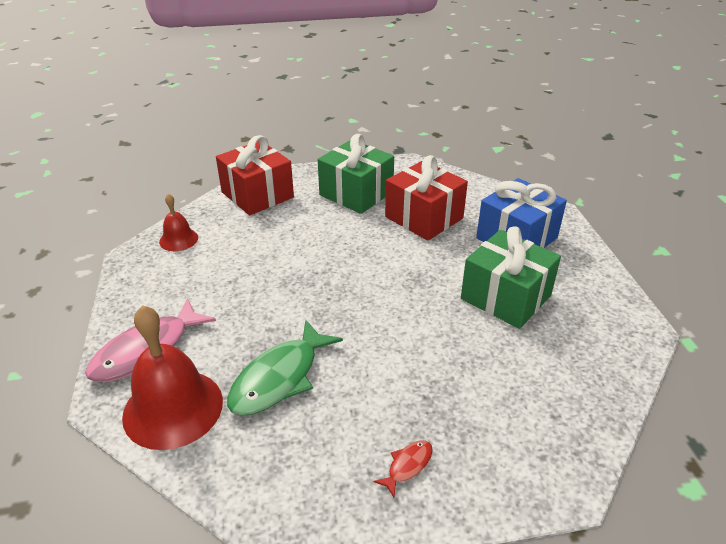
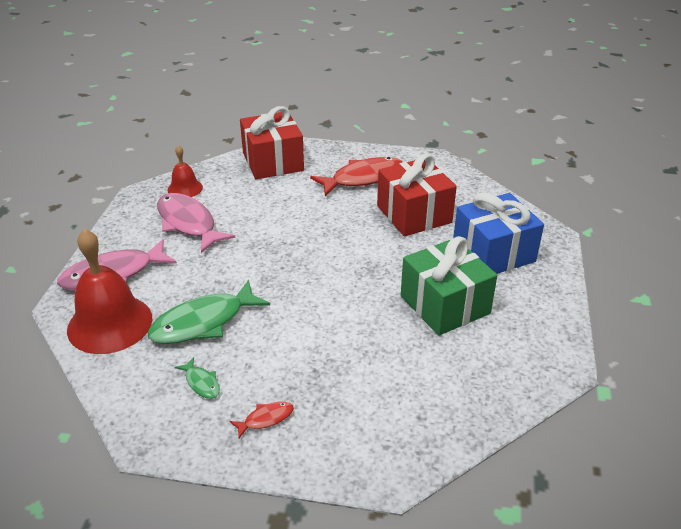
camera: 20 degrees right, 0 degrees up
green gift [318,134,394,214] -> red fish [310,157,403,196]
none -> pink fish [157,193,235,253]
none -> green fish [175,357,220,399]

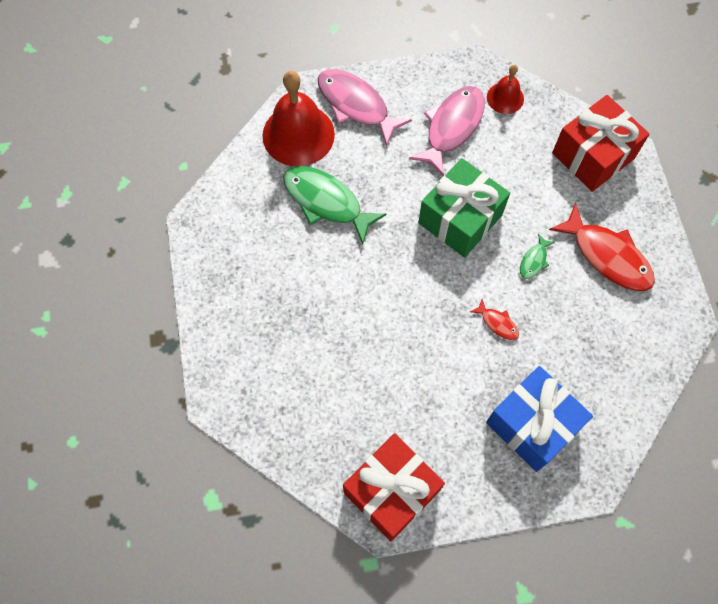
camera: 70 degrees right, 30 degrees up
green fish [175,357,220,399] -> green fish moved to [520,234,555,279]
red fish [230,401,294,438] -> red fish moved to [470,299,519,340]
red gift [377,154,457,236] -> red gift moved to [343,434,445,541]
green gift [401,236,497,336] -> green gift moved to [418,158,510,258]

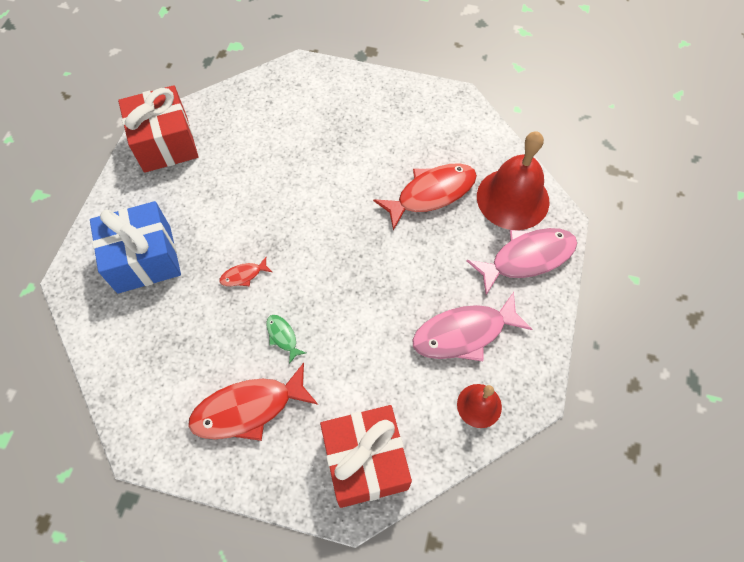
camera: 115 degrees right, 5 degrees down
green fish [283,166,387,244] -> red fish [373,163,477,231]
pink fish [409,86,485,176] -> pink fish turned 105 degrees clockwise [412,292,532,361]
green gift [418,158,510,258] -> none

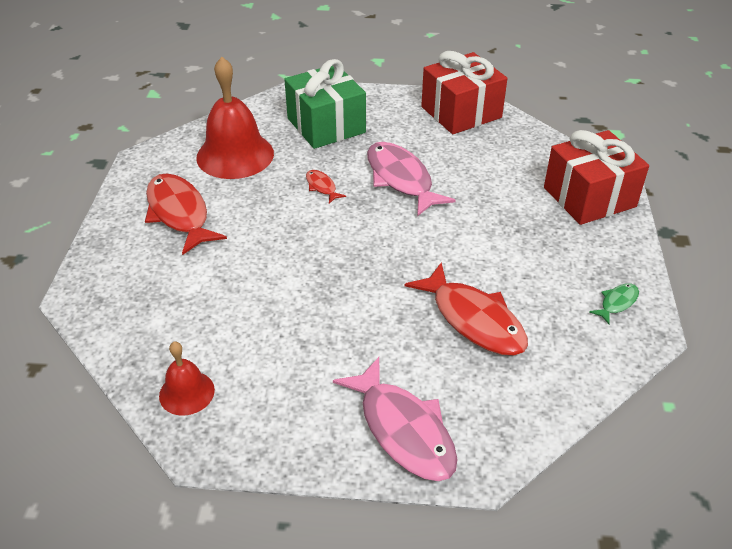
camera: 80 degrees right, 20 degrees down
blue gift [90,201,181,294] -> green gift [284,59,366,149]
green fish [266,315,306,364] -> green fish moved to [589,283,639,324]
red gift [320,405,412,508] -> red gift moved to [544,130,649,225]
pink fish [412,292,532,361] -> pink fish moved to [367,142,456,216]
red bell [477,131,550,230] -> red bell moved to [196,57,274,179]

